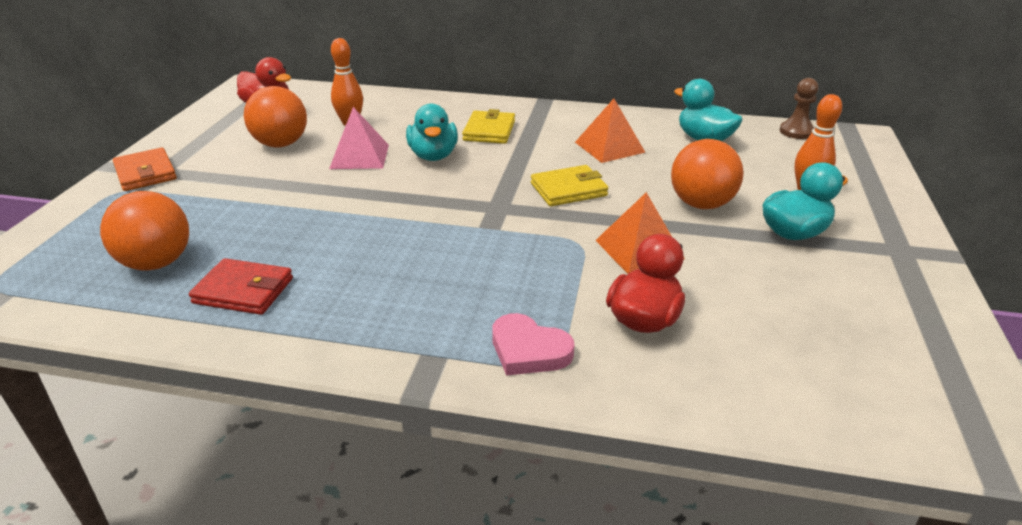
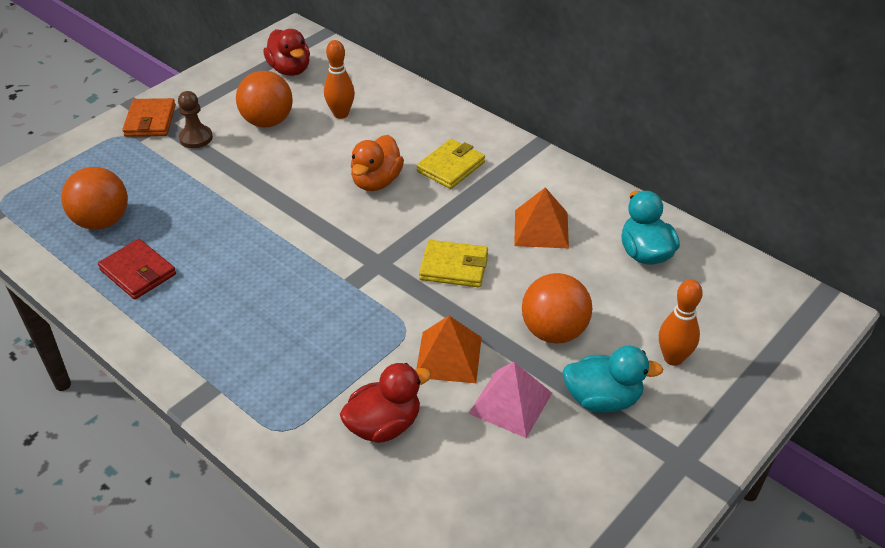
camera: 30 degrees right, 10 degrees up
pink pyramid [329,107,389,169] -> pink pyramid moved to [468,362,552,438]
turquoise duck [406,104,458,161] -> orange duck [351,135,404,191]
pink heart [492,313,574,376] -> none
brown pawn [780,78,818,139] -> brown pawn moved to [178,91,213,148]

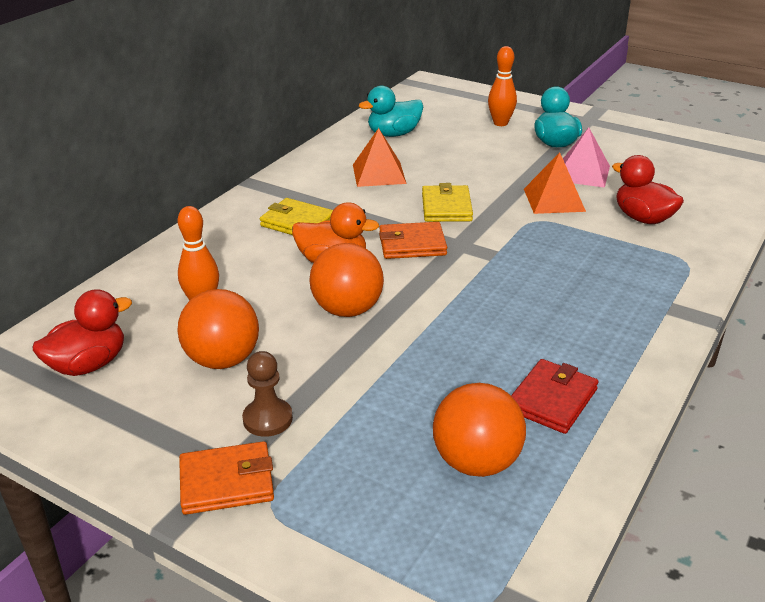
camera: 100 degrees left, 10 degrees down
orange ball [522,273,592,344] -> orange ball moved to [309,243,384,317]
none -> orange wallet [379,222,447,259]

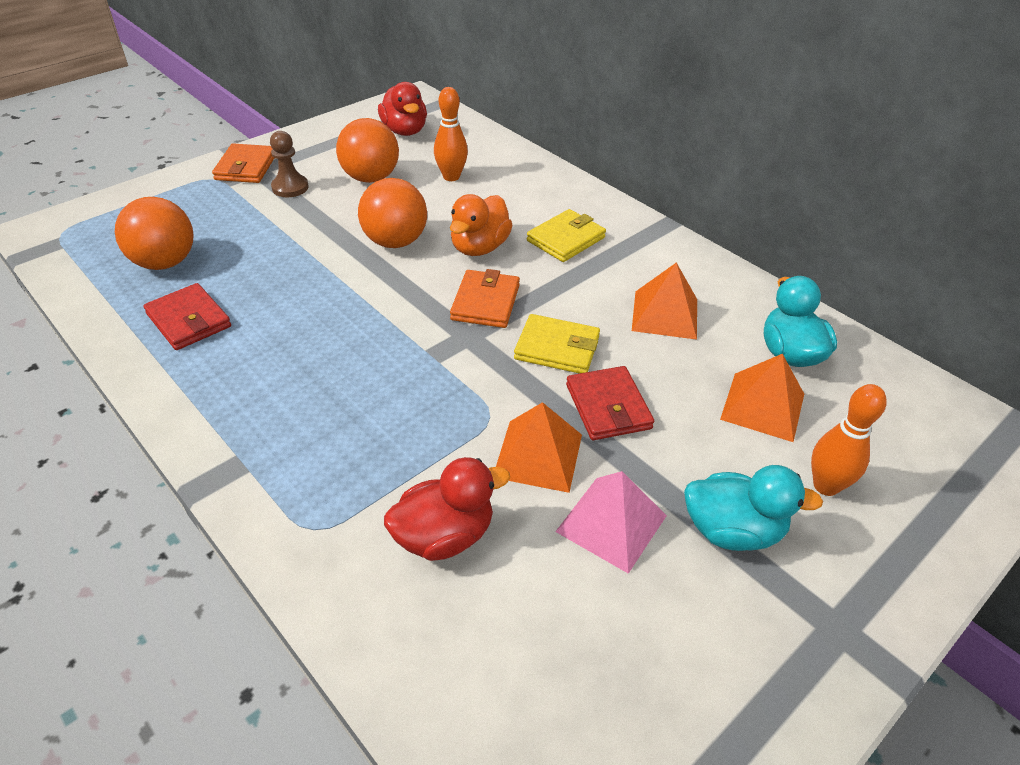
camera: 105 degrees right, 10 degrees up
none -> red wallet [566,366,654,440]
none -> orange pyramid [720,354,804,442]

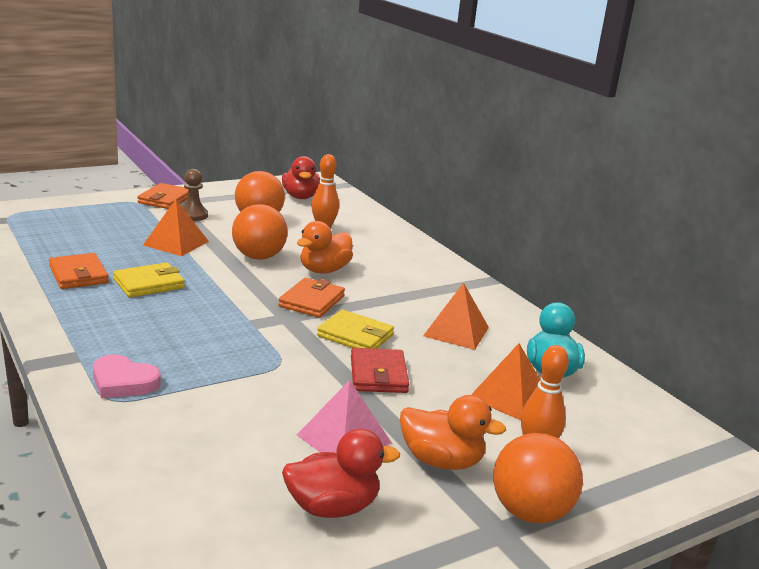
camera: 10 degrees right, 20 degrees down
orange ball [115,197,194,270] -> orange ball moved to [493,433,583,524]
red wallet [143,283,231,350] -> orange wallet [49,253,109,289]
red duck [384,457,510,561] -> red duck moved to [282,428,400,518]
orange pyramid [496,402,582,493] -> orange pyramid moved to [143,199,209,256]
yellow wallet [527,209,606,262] -> yellow wallet moved to [113,262,185,298]
turquoise duck [684,465,823,551] -> orange duck [400,395,506,470]
none -> pink heart [93,354,161,399]

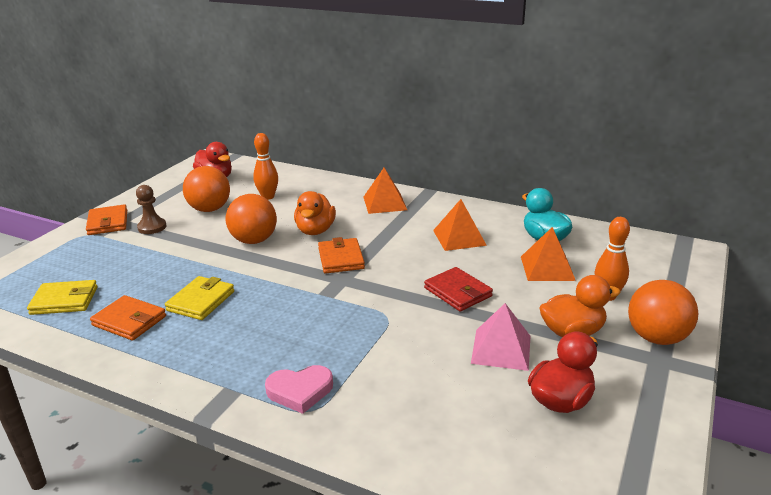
camera: 30 degrees left, 5 degrees up
orange pyramid [143,199,209,256] -> orange pyramid moved to [364,168,407,214]
yellow wallet [317,310,394,349] -> yellow wallet moved to [27,280,98,315]

